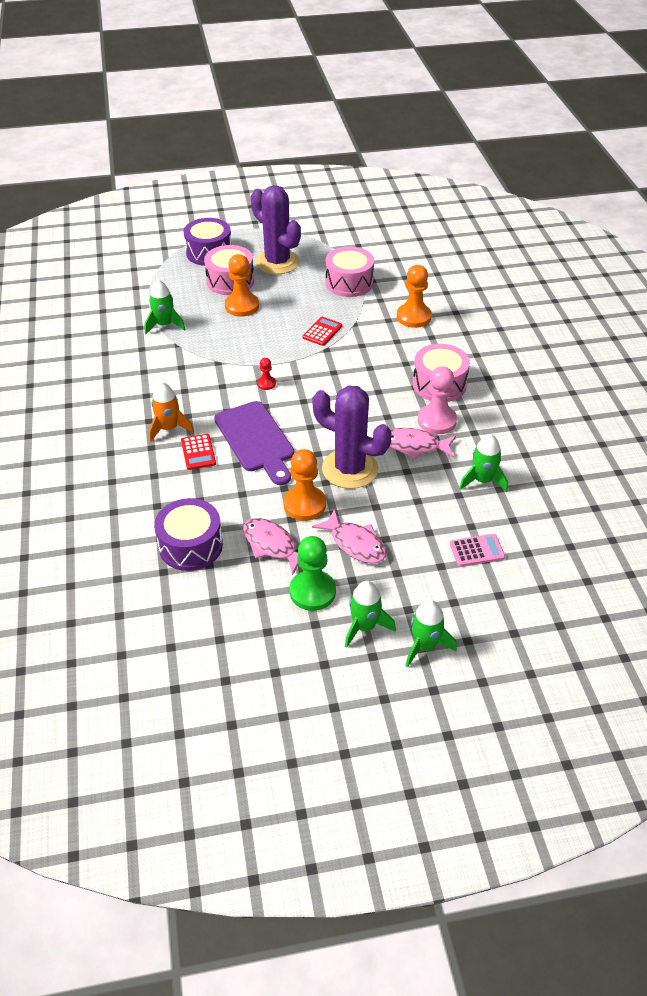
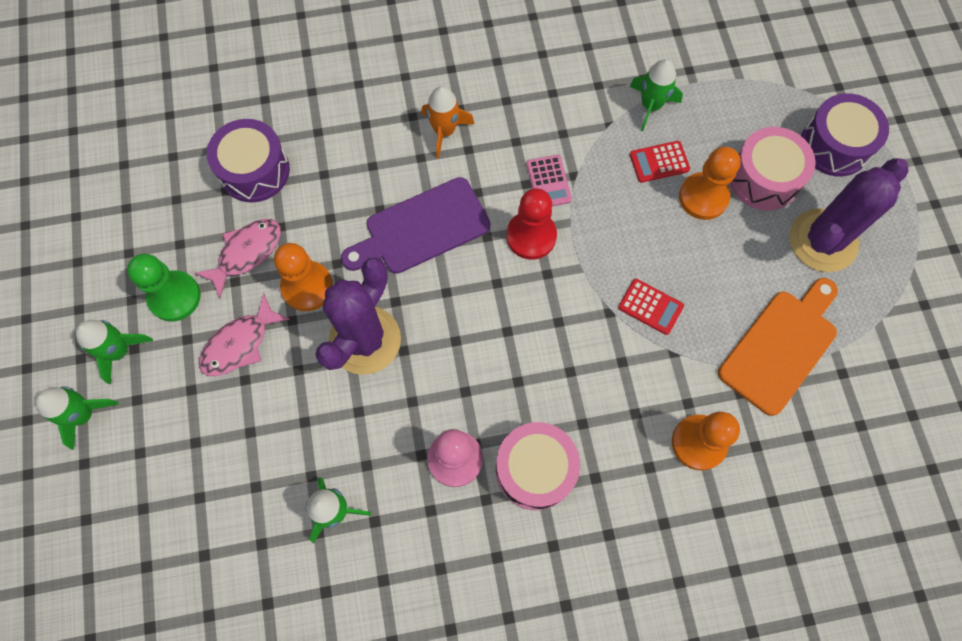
camera: 90 degrees right, 25 degrees up
red calculator [181,434,216,470] -> red calculator moved to [630,141,690,183]
red pawn [257,358,276,390] -> red pawn [506,188,557,260], size x2.01
pink drum [326,247,374,297] -> orange cutting board [718,278,838,416]
pink fish [390,428,456,460] -> none
pink calculator [450,534,505,567] -> pink calculator moved to [526,155,572,206]

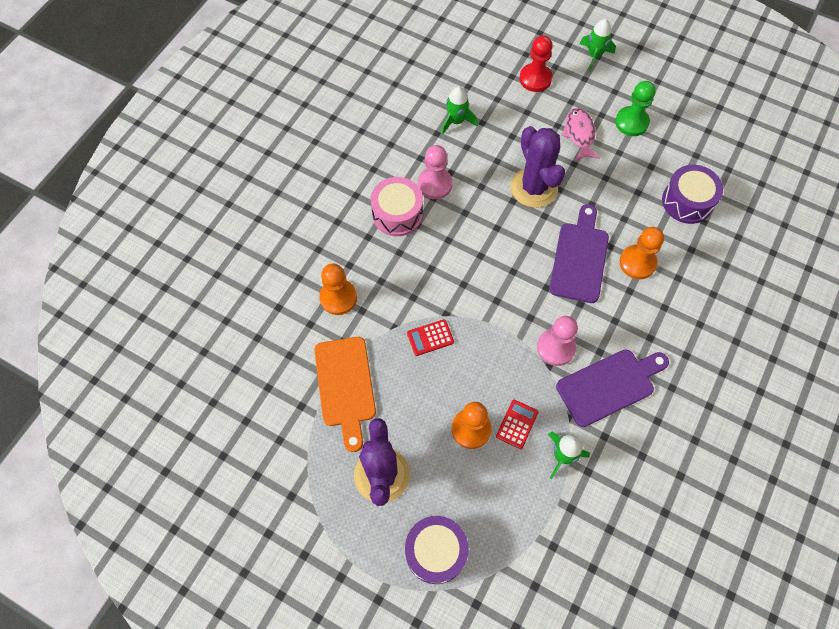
camera: 130 degrees right, 5 degrees down
green rocket [75,320,153,384] -> none
pink fish [195,219,281,298] -> none
orange pawn [274,243,333,311] -> orange pawn moved to [619,227,664,279]
orange rocket [422,86,475,158] -> none
red pawn [506,188,557,260] -> red pawn moved to [519,35,553,92]
pink calculator [526,155,572,206] -> pink pawn [537,316,578,366]
pink drum [730,127,816,211] -> none
none -> purple cutting board [556,349,669,427]

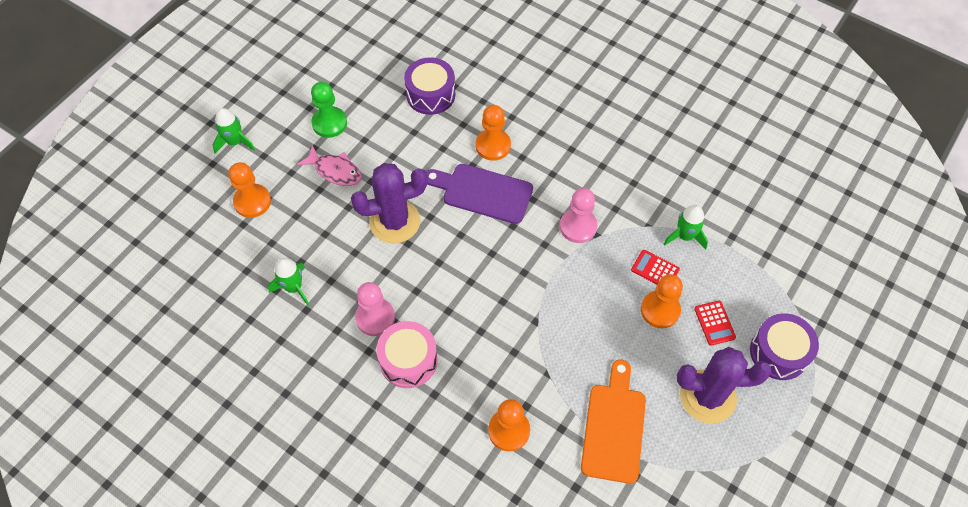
camera: 85 degrees left, 5 degrees down
orange cutting board [314,337,376,452] -> orange cutting board turned 75 degrees counterclockwise [581,360,646,484]
red calculator [407,319,454,356] -> red calculator moved to [694,301,736,346]
red pawn [519,35,553,92] -> orange pawn [229,162,271,218]
purple cutting board [556,349,669,427] -> none
pink fish [561,108,600,161] -> pink fish turned 150 degrees counterclockwise [297,145,362,186]

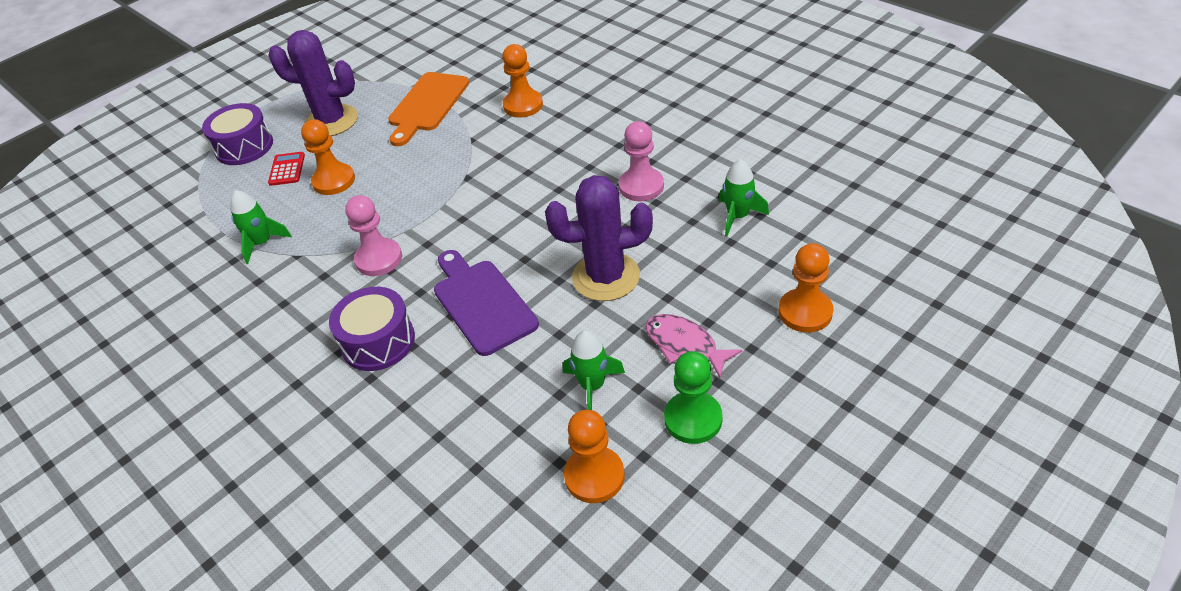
camera: 165 degrees left, 15 degrees down
green rocket [213,108,255,153] -> green rocket moved to [563,330,625,410]
pink drum [376,321,438,388] -> none
purple drum [404,57,455,115] -> purple drum moved to [329,287,415,371]
purple cutting board [426,164,533,224] -> purple cutting board turned 150 degrees counterclockwise [434,250,539,356]
orange pawn [475,105,511,161] -> orange pawn moved to [564,410,625,503]
red calculator [631,250,680,284] -> none

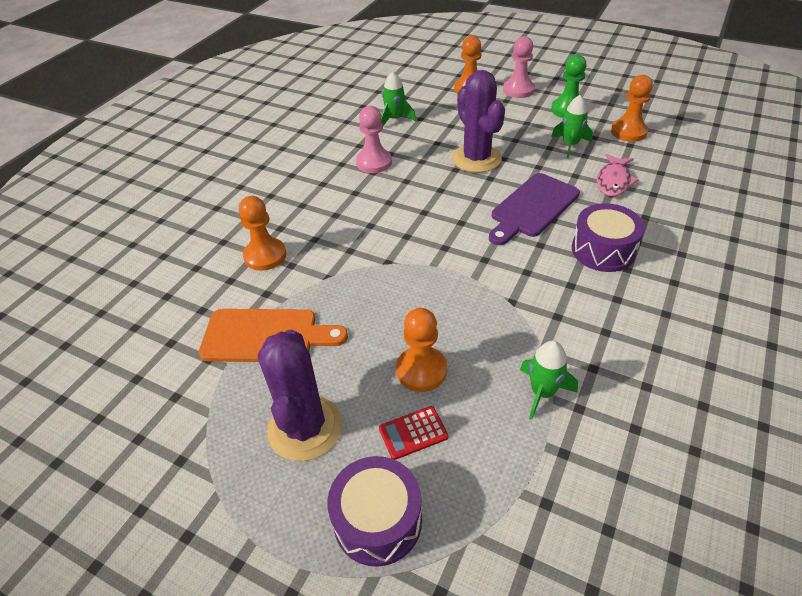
camera: 110 degrees left, 0 degrees up
pink pawn [345,195,402,276] -> pink pawn moved to [503,36,535,98]
pink fish [645,314,742,378] -> pink fish moved to [597,154,639,196]

